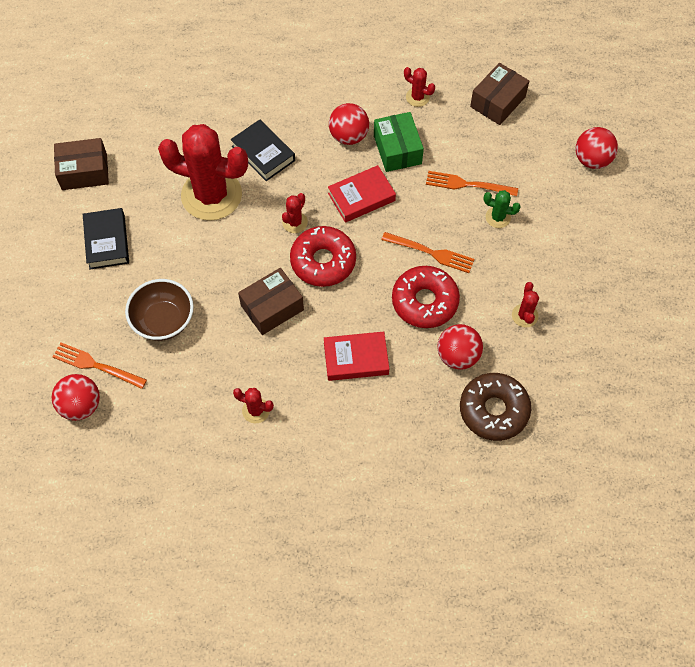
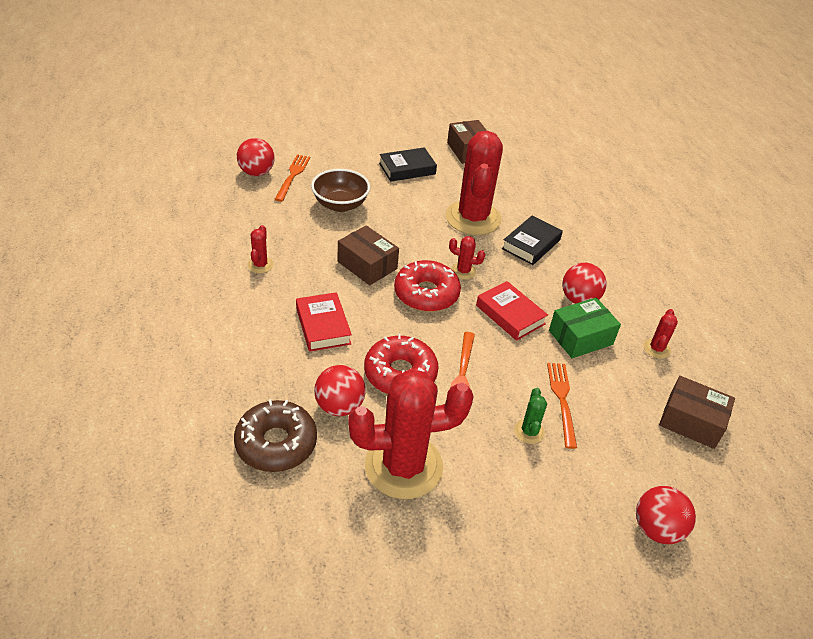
camera: 75 degrees right, 20 degrees down
red cactus [512,282,539,328] -> red cactus [348,369,474,499], size x2.43

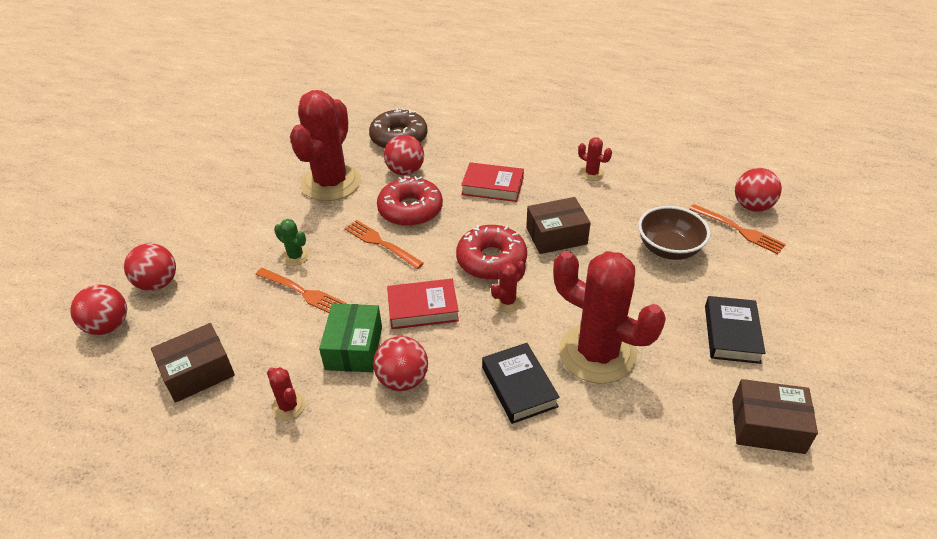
camera: 125 degrees right, 0 degrees up
none -> red ball [70,285,127,335]

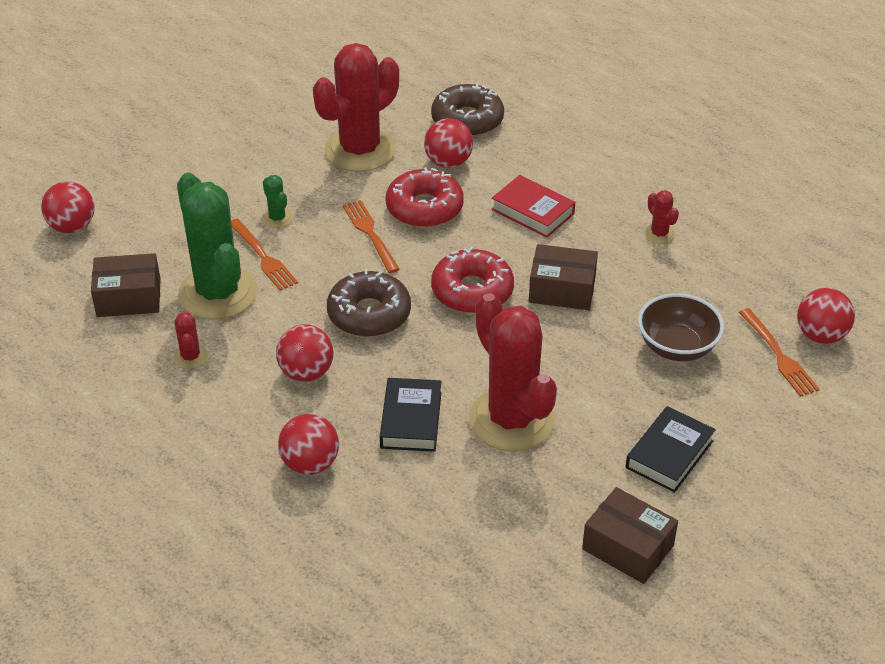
camera: 25 degrees right, 0 degrees up
red ball [124,243,176,291] -> red ball moved to [278,414,339,475]
green box [319,303,382,372] -> none
red book [387,279,459,329] -> brown donut [327,269,411,337]
red cactus [491,261,525,312] -> none
none -> green cactus [177,173,258,320]

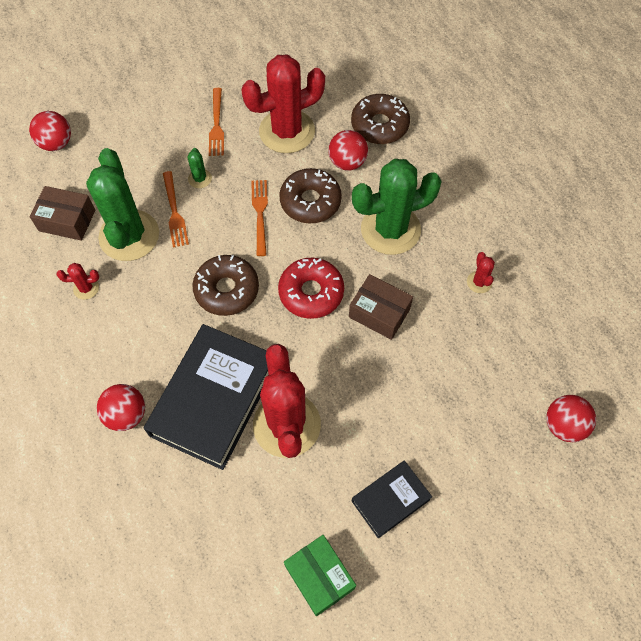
camera: 20 degrees right, 20 degrees up
red cactus [174,312,208,369] -> red cactus turned 75 degrees clockwise [57,263,99,300]
red ball [276,324,334,382] -> none
black book [380,378,441,452] -> black book [144,324,269,470], size x1.94
red donut [386,167,464,228] -> brown donut [279,168,342,224]
red book [491,175,575,238] -> green cactus [352,159,442,255]
brown box [582,487,678,584] -> green box [284,535,356,616]
brown bowl [638,293,724,361] -> none
orange fork [739,308,820,397] -> orange fork moved to [209,88,224,156]

